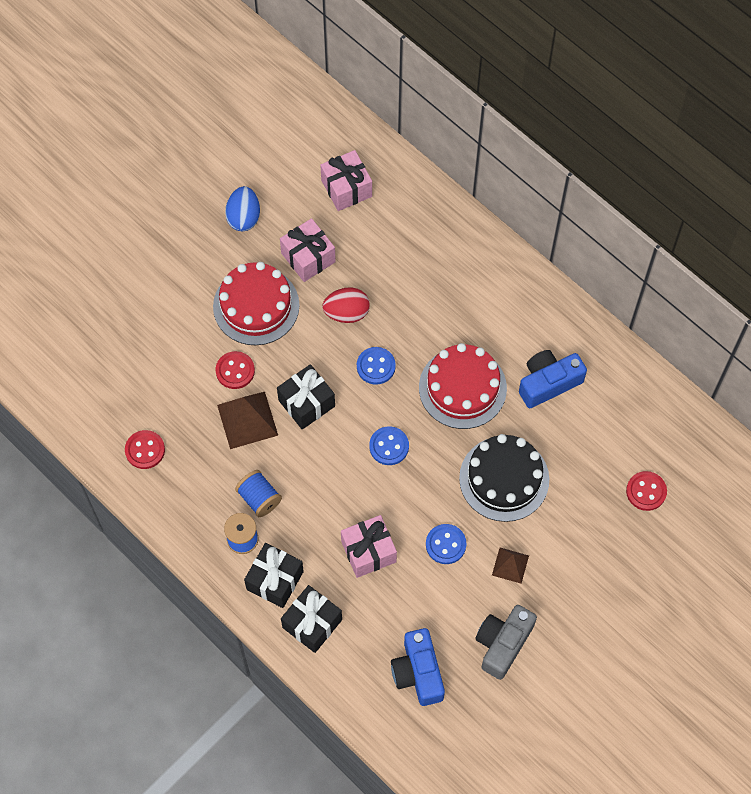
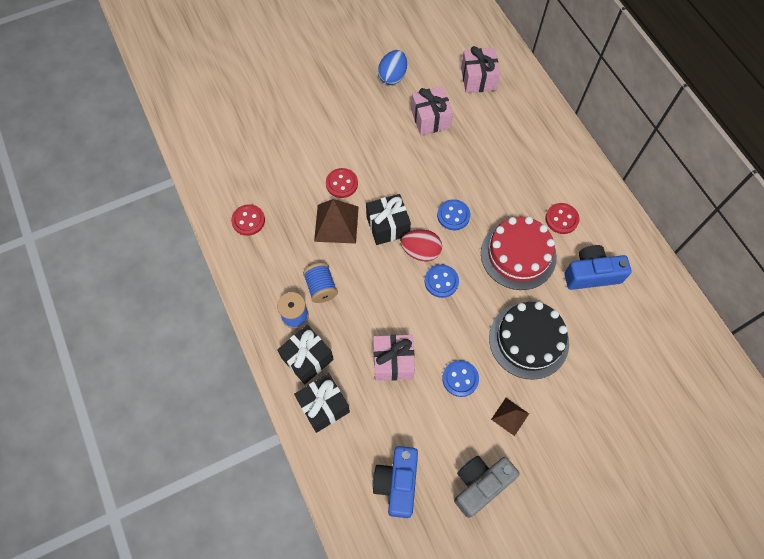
camera: 20 degrees right, 0 degrees up
red cake [213,262,300,345] -> none
red egg [322,287,370,323] -> red egg moved to [401,229,442,261]
red button [626,471,667,511] -> red button moved to [545,203,580,234]

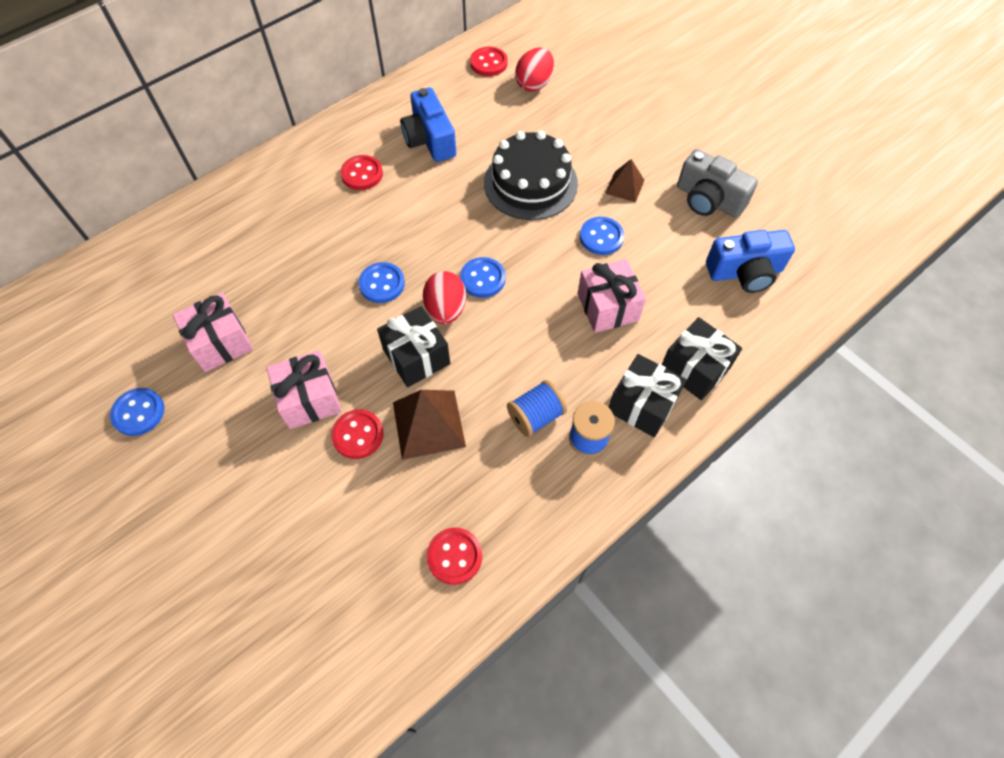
camera: 105 degrees left, 5 degrees down
blue egg [378,50,407,85] -> blue button [110,388,164,436]
pink gift [461,46,500,93] -> pink gift moved to [267,350,341,429]
red cake [481,217,557,290] -> none
none -> red button [470,47,508,76]
none -> red egg [515,47,554,92]

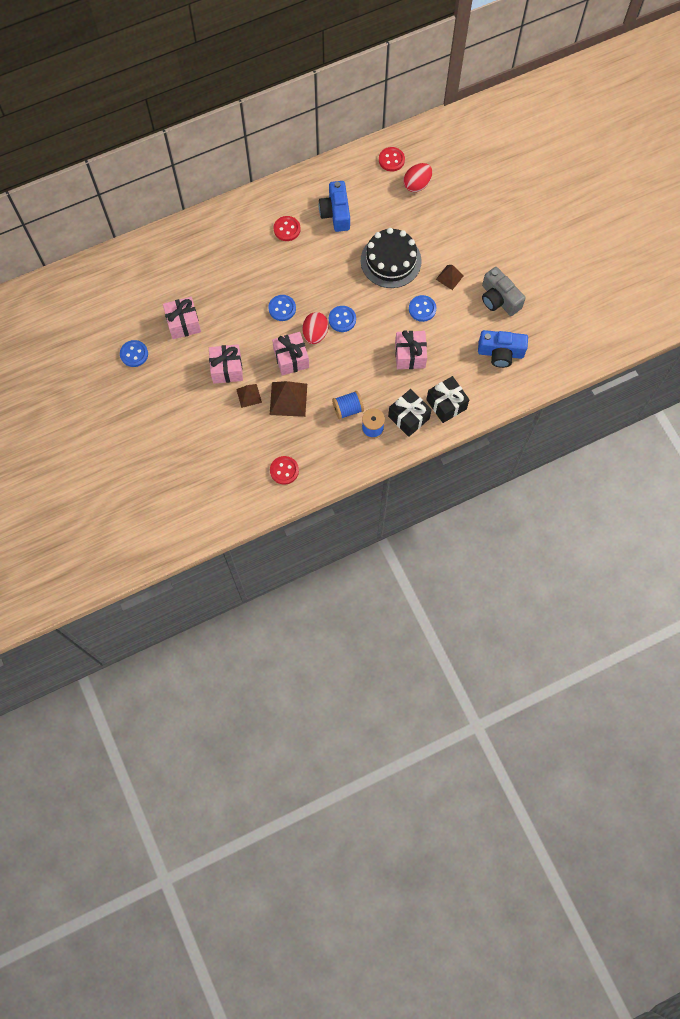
camera: 15 degrees right, 10 degrees up
red button [331,409,384,459] -> brown pyramid [236,384,262,408]
black gift [377,306,450,387] -> pink gift [272,332,309,376]

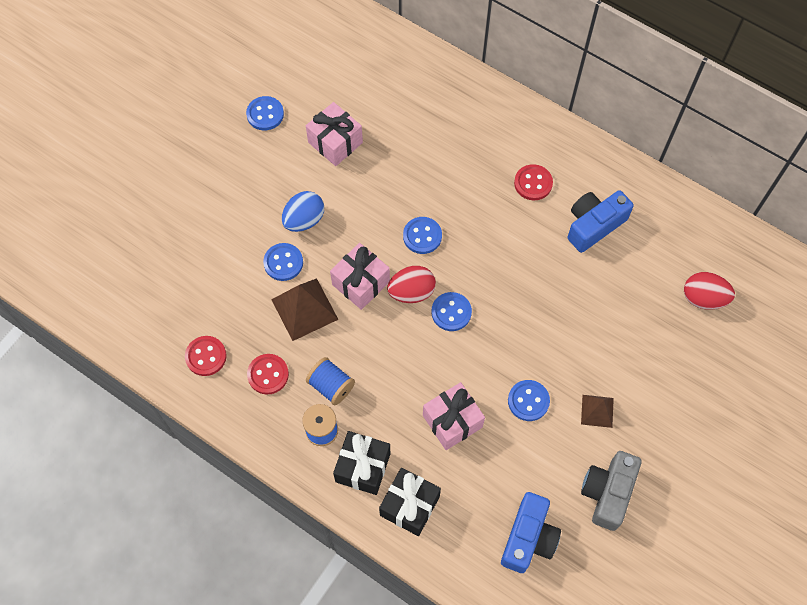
camera: 60 degrees right, 5 degrees down
pink gift [209,344,243,384] -> blue egg [282,191,324,232]
brown pyramid [236,384,262,408] -> blue button [263,243,303,281]
black cake [361,228,422,288] -> none
red button [379,147,405,172] -> red button moved to [247,354,289,395]
blue camera [478,330,528,368] -> blue camera turned 135 degrees counterclockwise [501,492,561,573]

